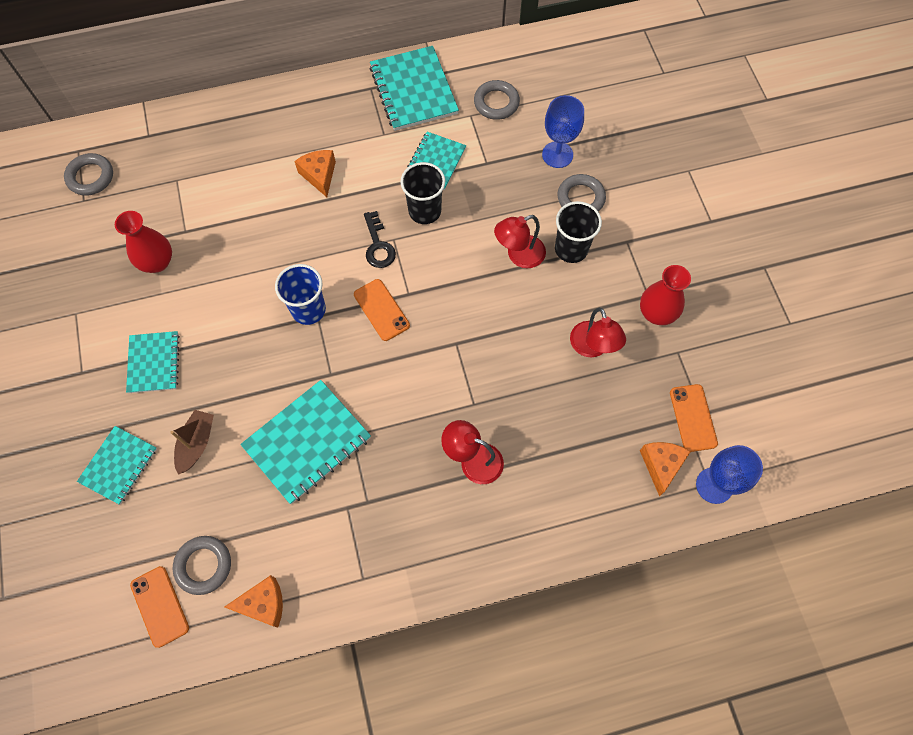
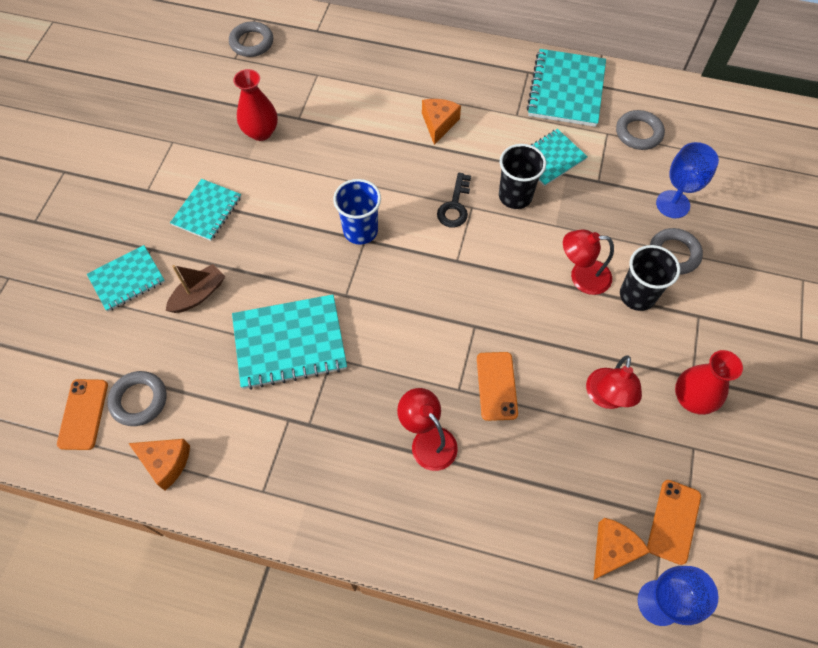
camera: 30 degrees right, 5 degrees down
orange phone [354,279,410,341] -> orange phone moved to [477,352,518,421]

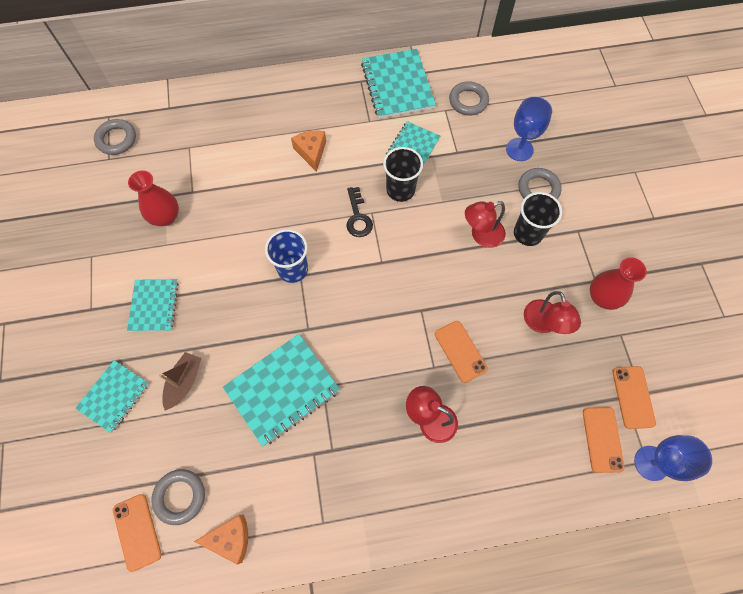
camera: 25 degrees left, 5 degrees up
orange cheese [594,518,650,580] -> orange phone [583,407,625,473]

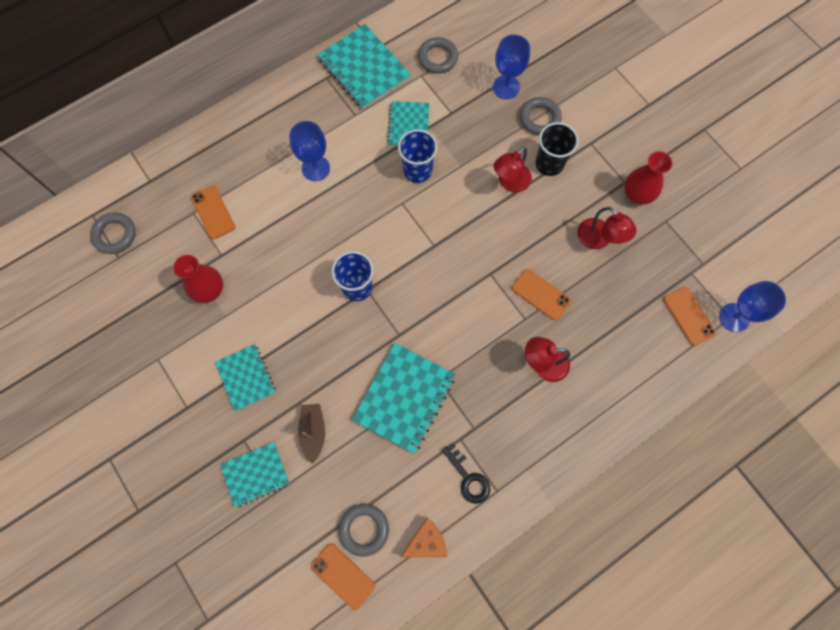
camera: 25 degrees left, 5 degrees up
turquoise notebook [75,360,149,433] -> turquoise notebook turned 60 degrees clockwise [220,442,289,507]
orange cheese [291,130,326,172] -> blue goblet [289,121,330,181]
black key [346,187,373,237] -> black key moved to [442,443,490,504]
black cup [383,147,423,202] -> blue cup [398,129,438,183]
orange phone [612,366,656,429] -> orange phone moved to [191,185,236,239]

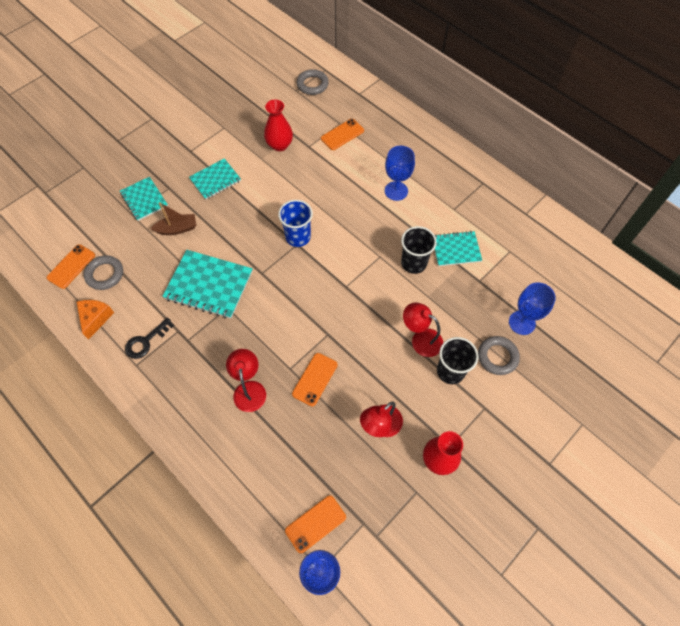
camera: 80 degrees right, 10 degrees down
turquoise notebook [317,24,411,109] -> none
blue cup [398,129,438,183] -> black cup [401,226,437,274]
orange cheese [401,517,447,557] -> orange cheese turned 135 degrees counterclockwise [77,300,114,339]
grey ring [418,37,458,74] -> none

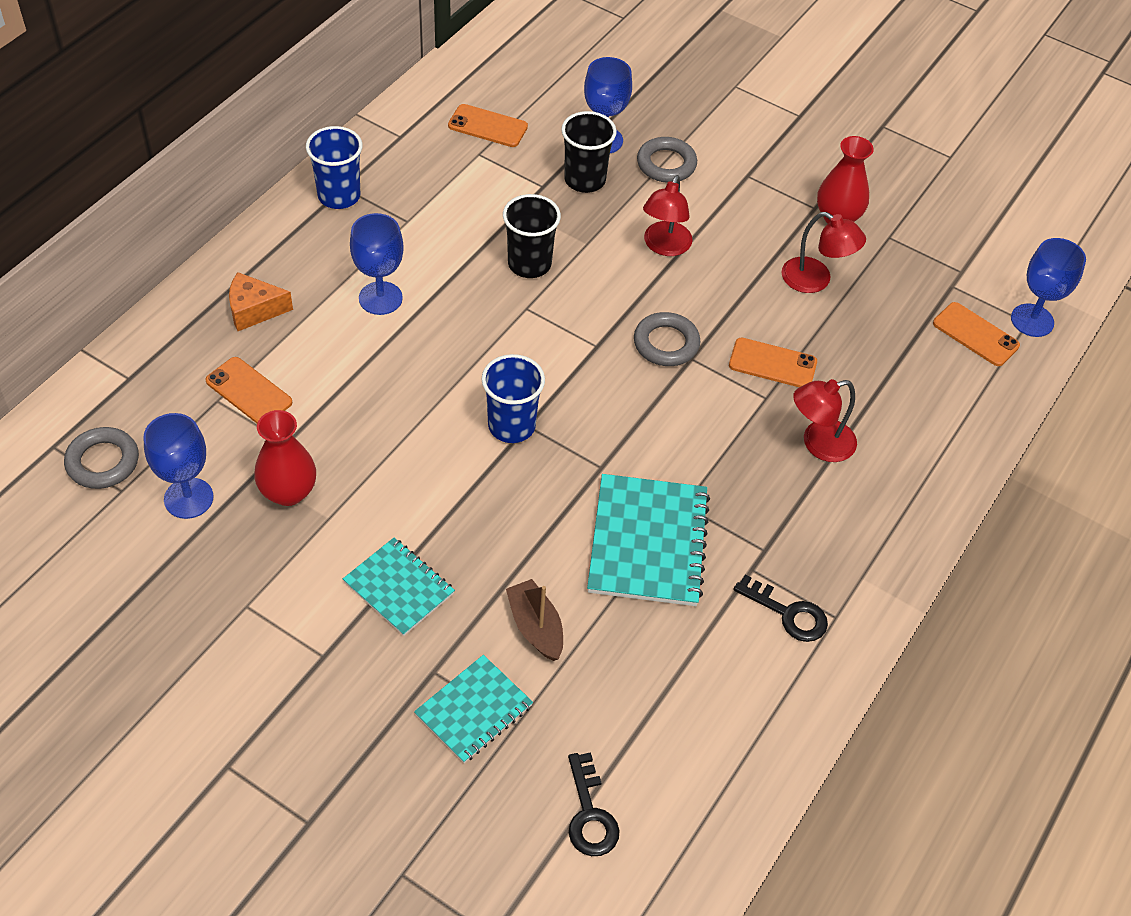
camera: 105 degrees left, 10 degrees down
orange phone [47,244,95,289] -> orange phone moved to [448,104,528,147]
orange cheese [77,300,114,339] -> orange cheese moved to [229,272,293,331]
grey ring [84,255,123,290] -> grey ring moved to [634,312,700,366]
turquoise notebook [434,231,482,266] -> none
black cup [437,337,478,384] -> black cup moved to [561,111,617,193]
none -> blue goblet [143,413,214,519]
none -> blue cup [306,126,363,209]
none -> black key [568,752,620,856]

